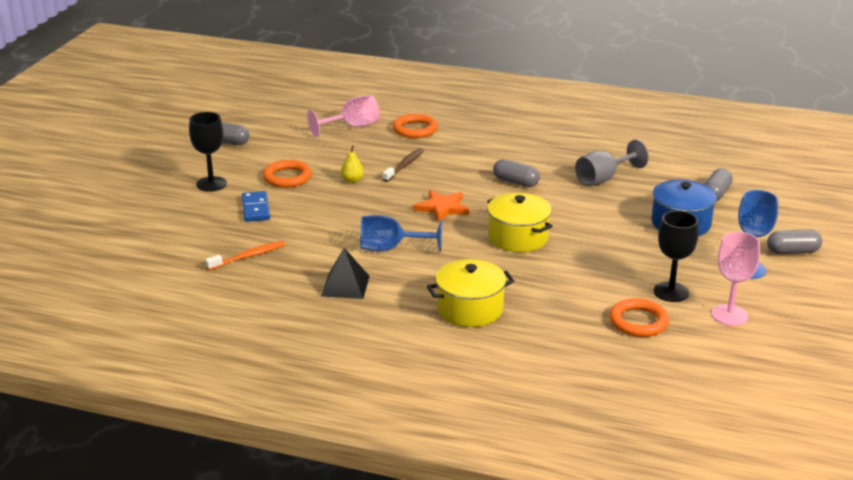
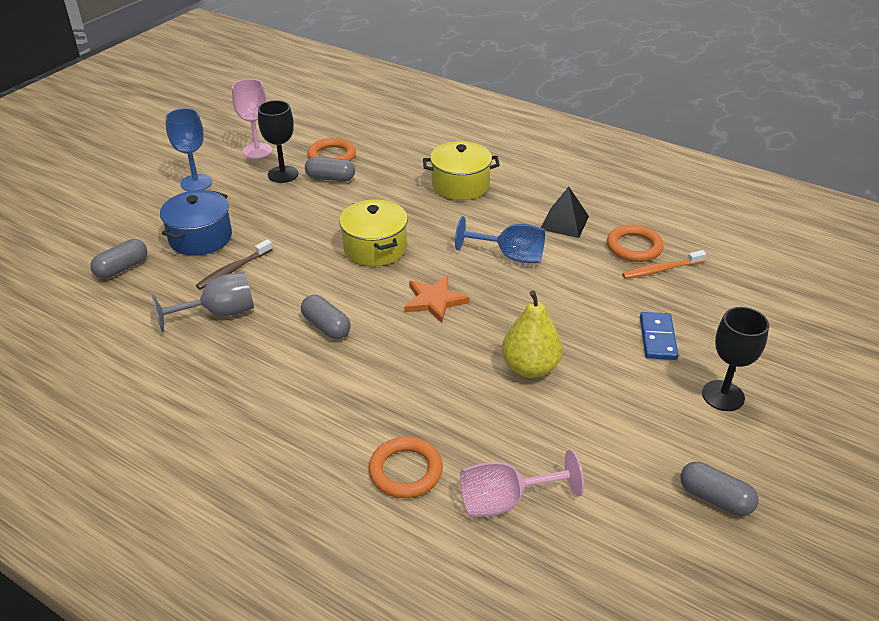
camera: 165 degrees left, 10 degrees up
orange ring [263,160,312,188] -> orange ring moved to [607,224,664,262]
yellow pear [341,146,364,183] -> yellow pear [502,290,563,378], size x1.93
brown toothbrush [383,148,424,182] -> brown toothbrush moved to [196,239,273,290]
grey capsule [767,229,822,254] -> grey capsule moved to [305,157,355,182]

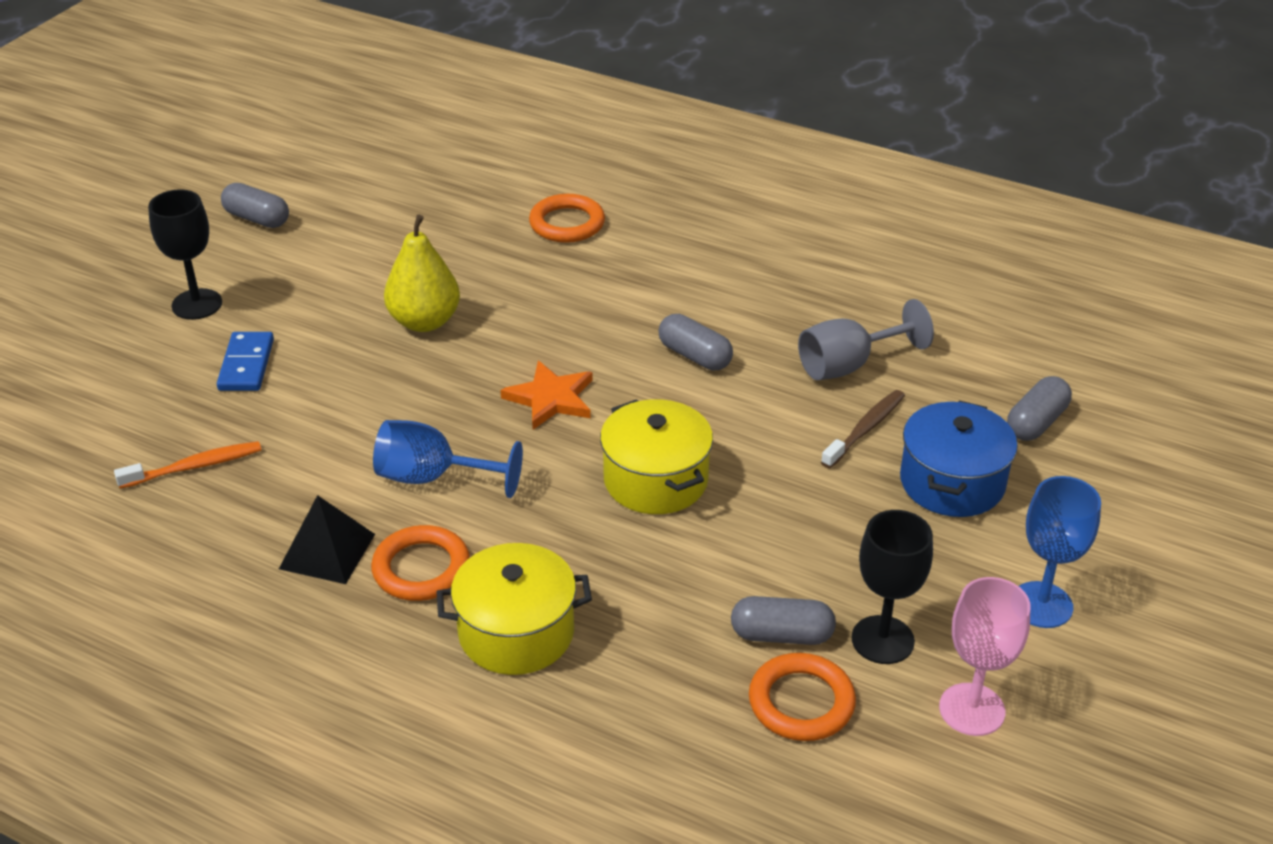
camera: 175 degrees right, 0 degrees up
pink goblet [460,450,584,517] -> none
orange ring [607,224,664,262] -> orange ring moved to [371,525,470,601]

